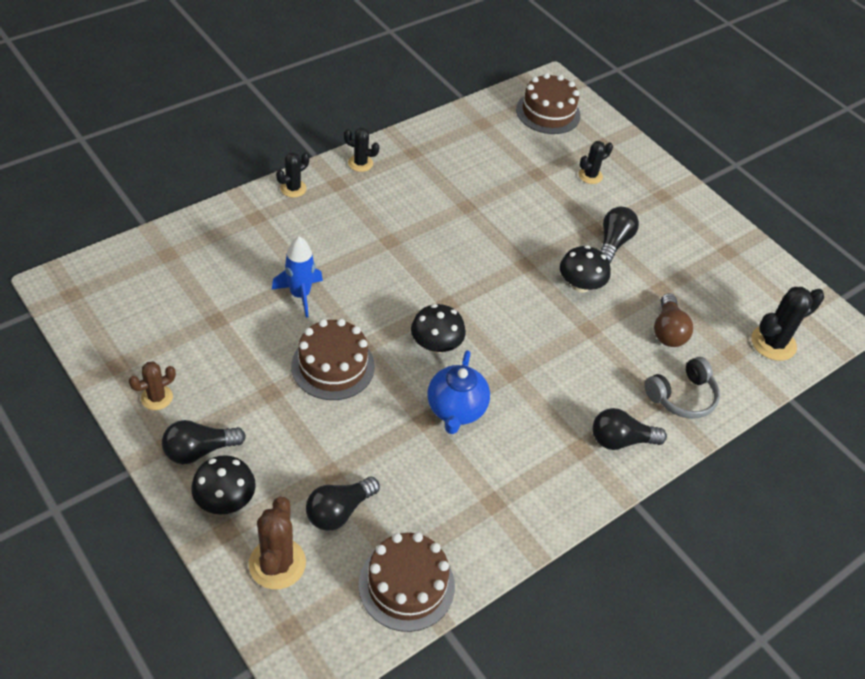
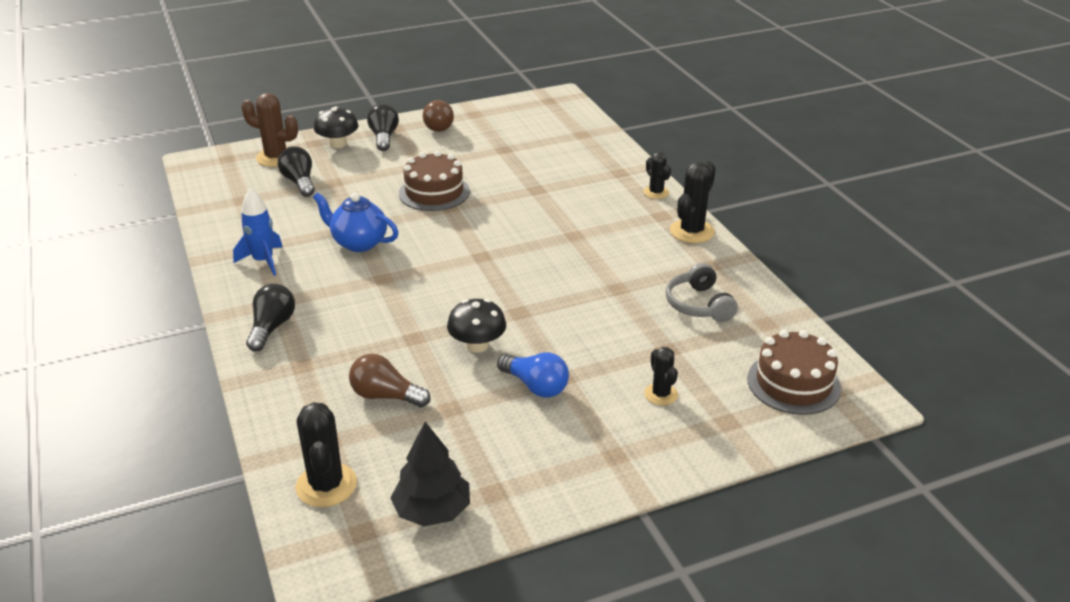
camera: 110 degrees right, 15 degrees down
brown cactus [129,362,176,410] -> brown light bulb [423,100,454,132]
blue rocket [272,236,323,318] -> blue rocket moved to [233,188,283,276]
black cactus [344,128,380,172] -> black cactus [670,162,716,243], size x1.63
brown cake [359,532,455,632] -> none
black mushroom [411,304,466,353] -> none
black light bulb [601,207,639,263] -> blue light bulb [497,352,569,398]
grey headphones [644,357,720,419] -> grey headphones moved to [666,263,738,322]
none -> black tree [391,422,470,526]

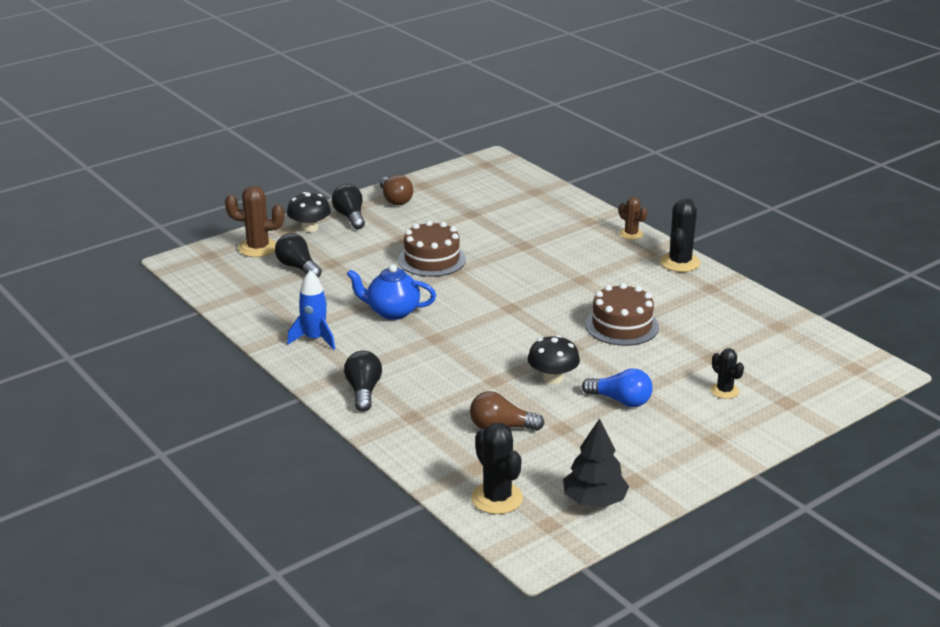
camera: 15 degrees left, 5 degrees down
black cactus [643,152,671,199] -> brown cactus [619,197,647,240]
grey headphones [666,263,738,322] -> none
brown cake [747,330,841,415] -> brown cake moved to [585,283,659,346]

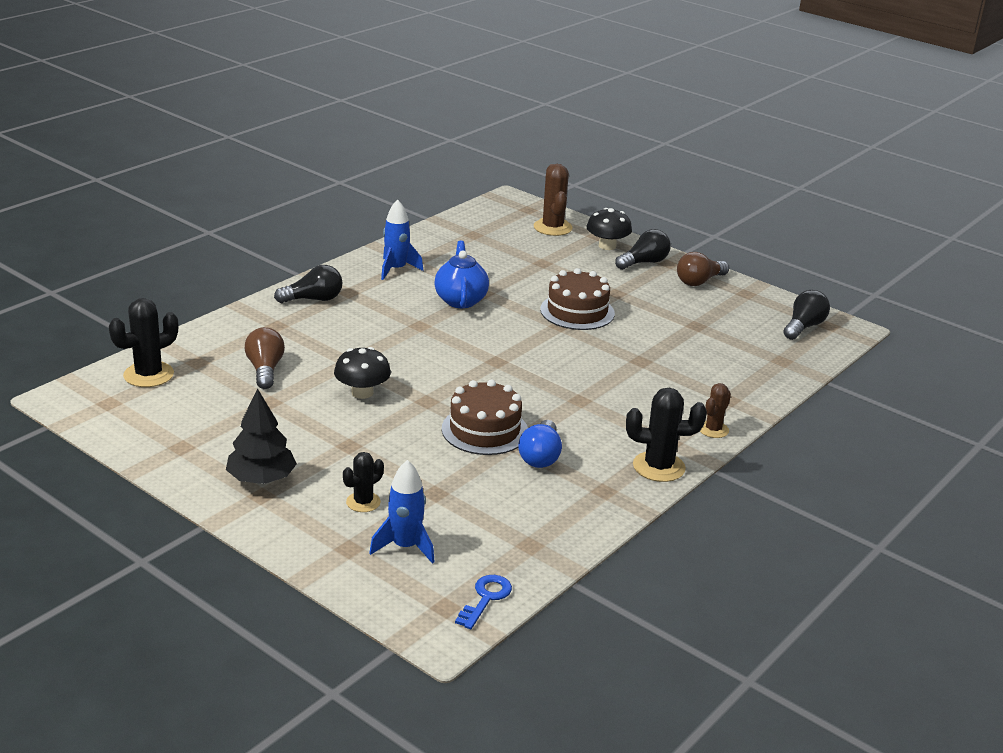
camera: 75 degrees right, 0 degrees up
black light bulb [275,233,322,278] -> black light bulb moved to [783,290,830,340]
black tree [563,418,629,507] -> black tree moved to [226,389,297,484]
blue light bulb [582,368,653,407] -> blue light bulb moved to [518,420,562,468]
none -> blue rocket [369,460,435,564]
none -> blue key [455,575,512,629]

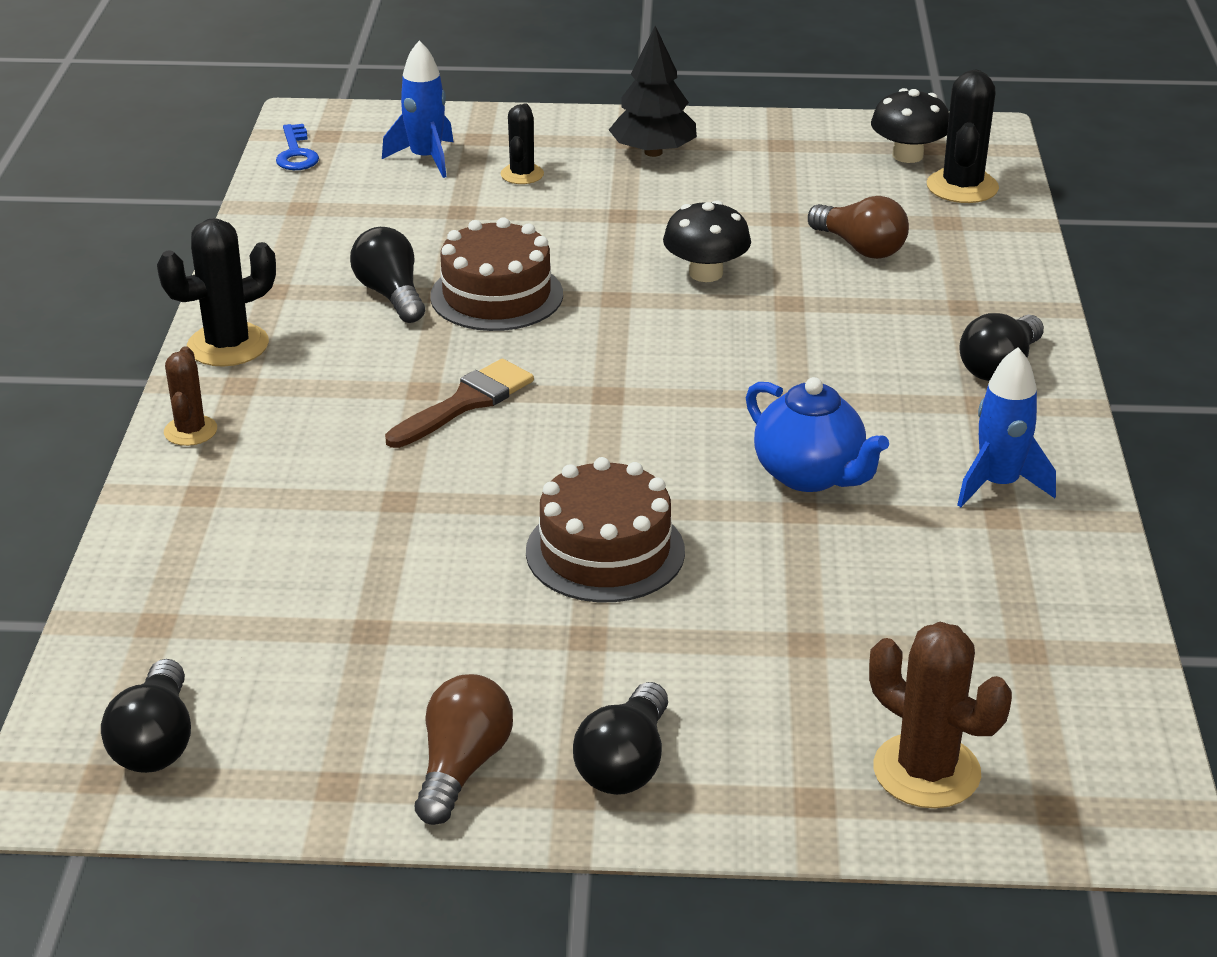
camera: 145 degrees right, 5 degrees up
blue light bulb [518,420,562,468] -> black light bulb [350,227,425,323]
black mushroom [587,208,632,250] -> black mushroom moved to [871,88,949,163]
none -> brown brush [385,359,534,448]

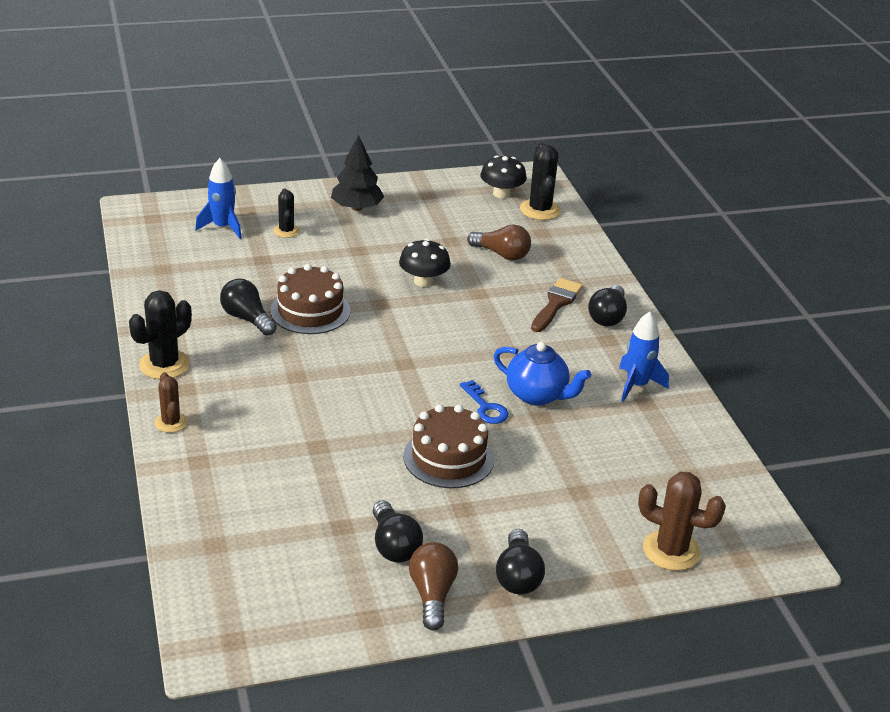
camera: 20 degrees left, 0 degrees up
black light bulb [101,659,191,773] -> black light bulb moved to [373,500,423,563]
blue key [276,124,319,170] -> blue key moved to [460,380,509,424]
brown brush [385,359,534,448] -> brown brush moved to [531,278,583,332]

